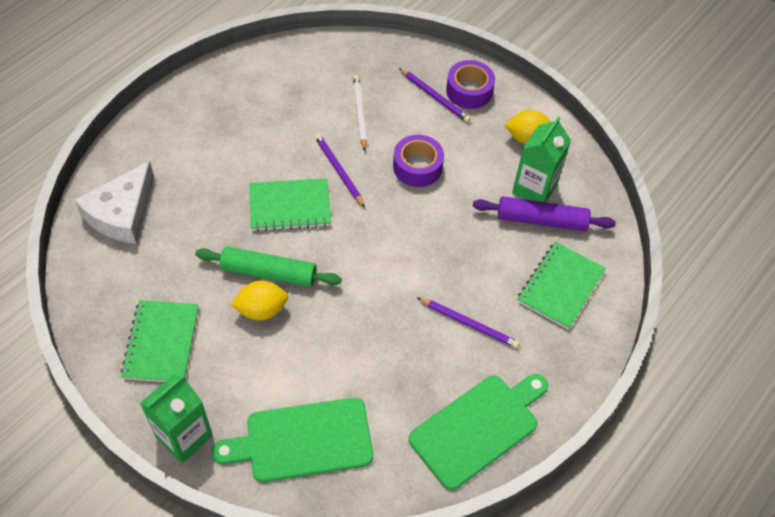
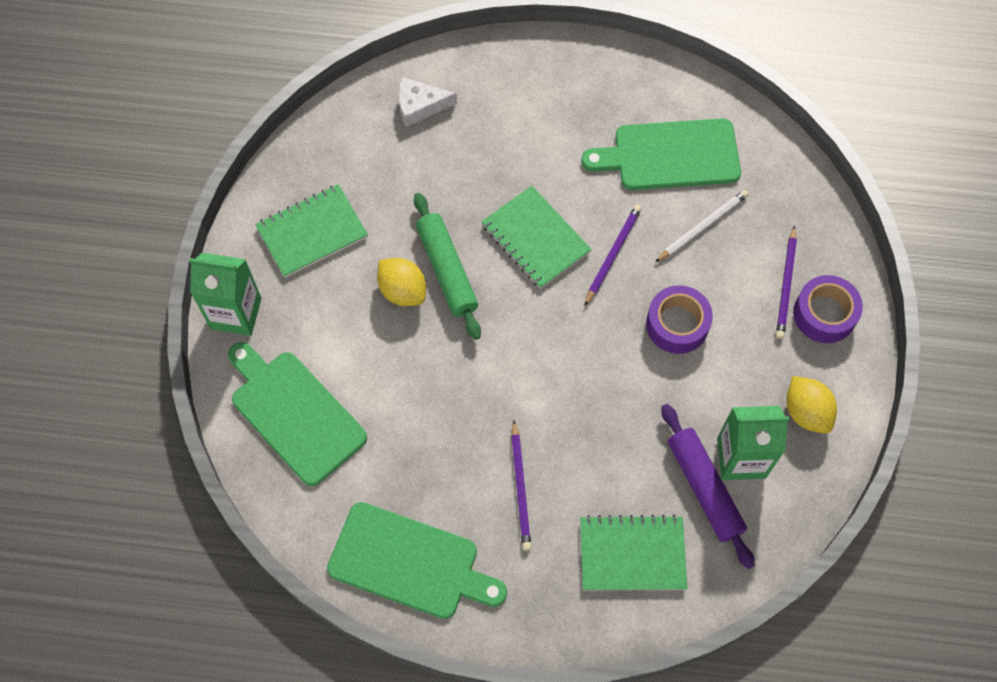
camera: 60 degrees right, 10 degrees up
white cheese [75,161,154,244] -> white cheese [398,77,457,127], size x0.62
none -> green cutting board [581,118,741,190]

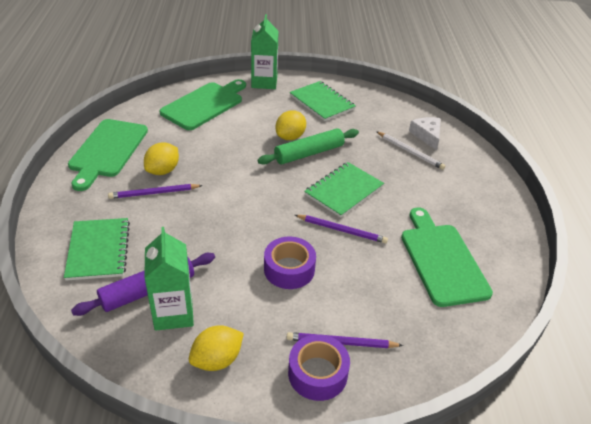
camera: 80 degrees right, 25 degrees down
white pencil [655,190,749,262] -> white pencil moved to [376,131,445,170]
none -> yellow lemon [144,142,179,175]

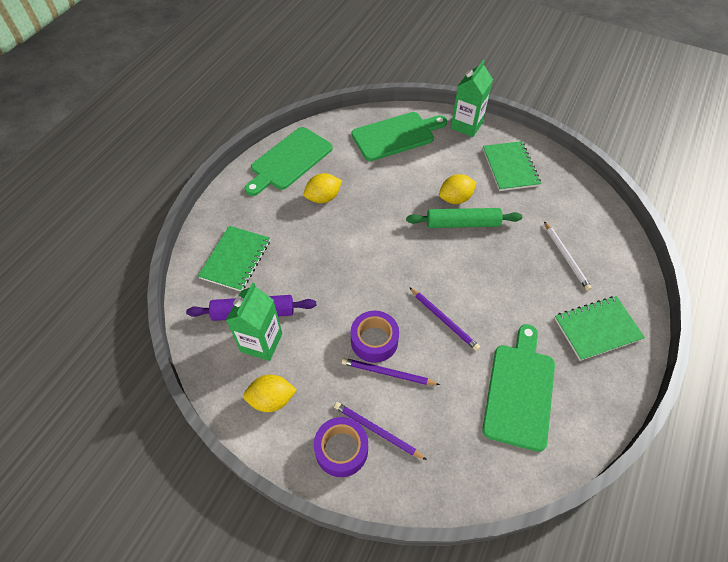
camera: 30 degrees right, 15 degrees up
purple pencil [108,184,203,199] -> purple pencil moved to [342,358,440,385]
green notebook [304,162,384,218] -> green notebook moved to [554,296,645,361]
white cheese [409,117,441,151] -> none

